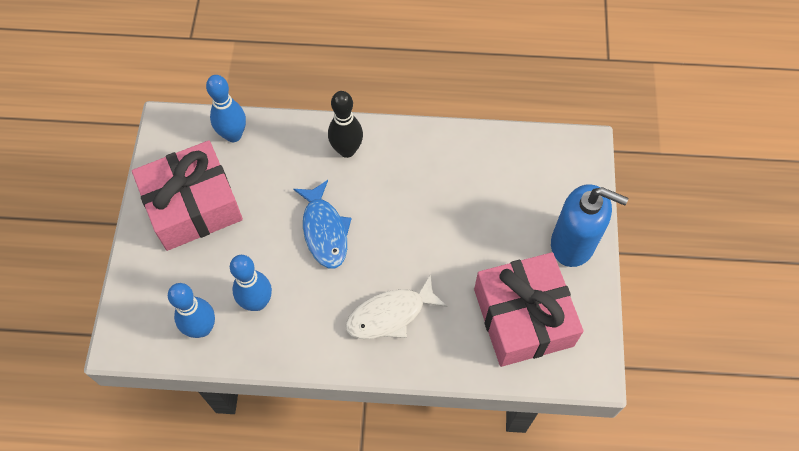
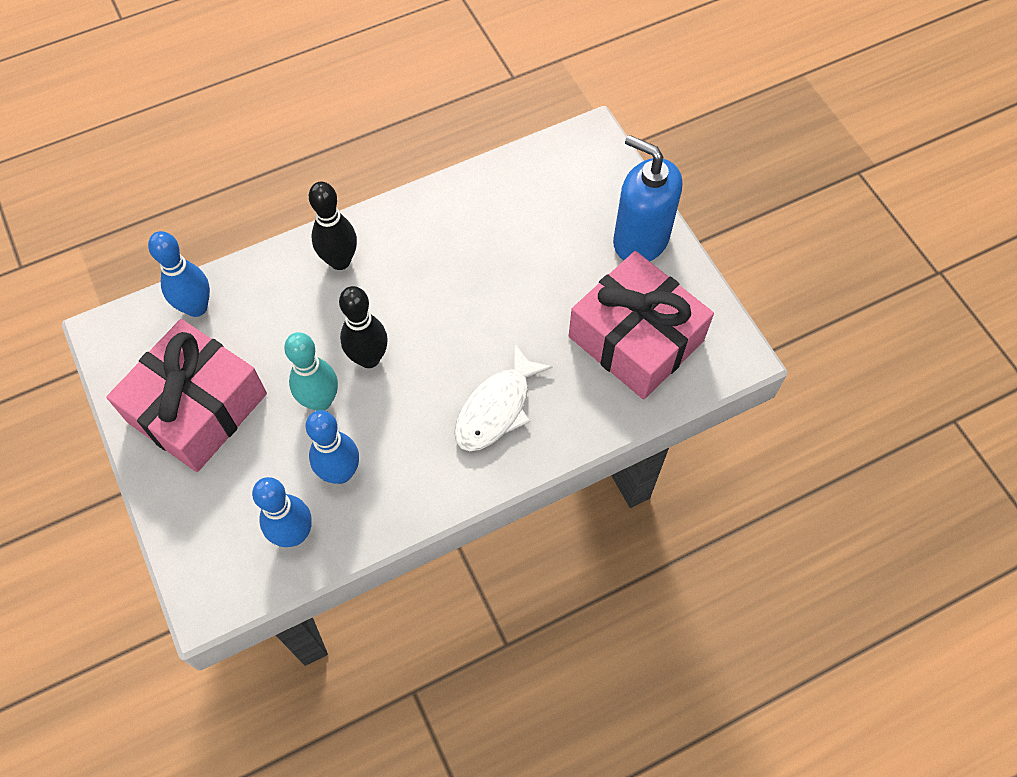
camera: 30 degrees left, 0 degrees up
blue fish [293,180,352,269] -> black bowling pin [339,286,388,368]
blue soap dispenser [551,184,628,267] -> blue soap dispenser turned 135 degrees counterclockwise [613,135,682,261]
none -> turquoise bowling pin [284,332,338,411]

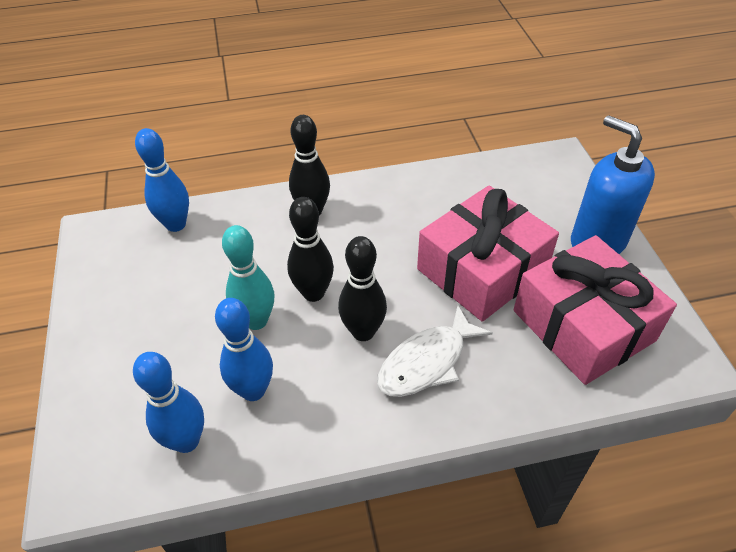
camera: 15 degrees right, 15 degrees down
pink gift [106,319,267,472] -> pink gift moved to [417,186,559,322]
none -> black bowling pin [338,236,387,341]

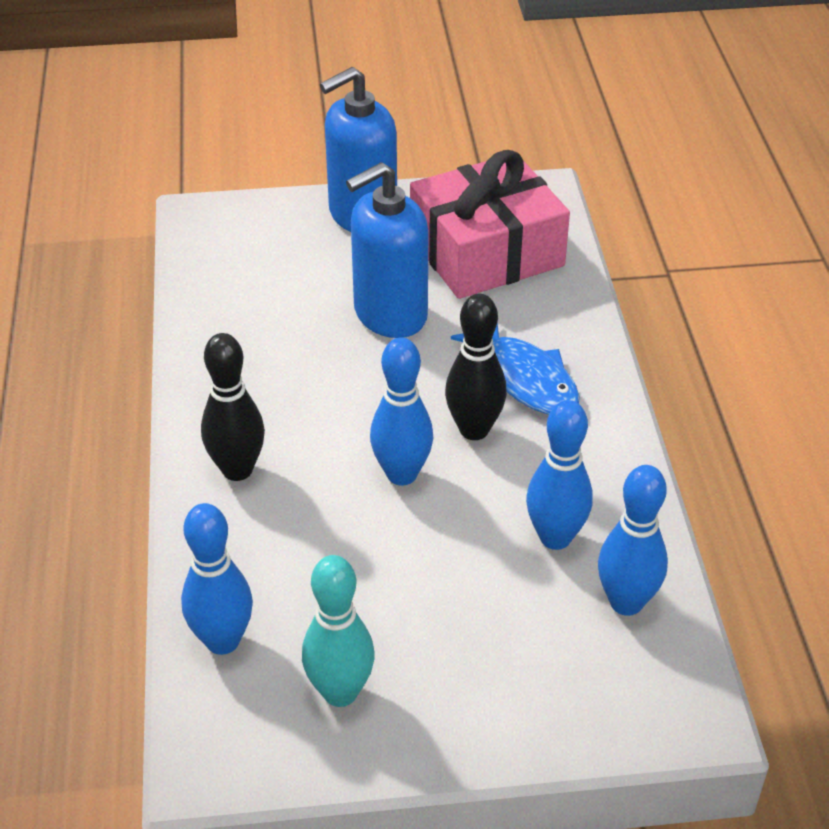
camera: 85 degrees left, 5 degrees down
turquoise bowling pin [222,225,274,330] -> turquoise bowling pin moved to [302,555,375,707]
black bowling pin [287,197,334,302] -> blue bowling pin [370,337,433,486]
white fish [377,305,493,397] -> blue fish [451,322,580,415]
pink gift [417,186,559,322] -> blue soap dispenser [346,162,429,338]

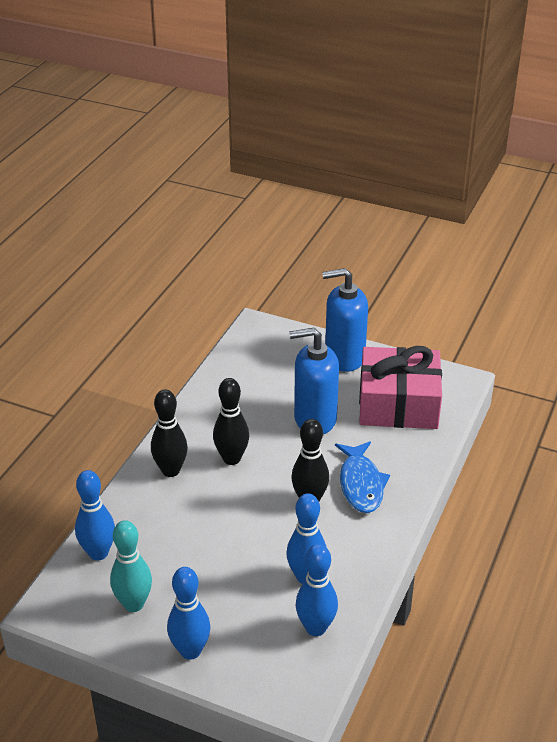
camera: 30 degrees right, 5 degrees down
blue bowling pin [370,337,433,486] -> blue bowling pin moved to [167,567,210,660]
none -> black bowling pin [213,378,249,465]

